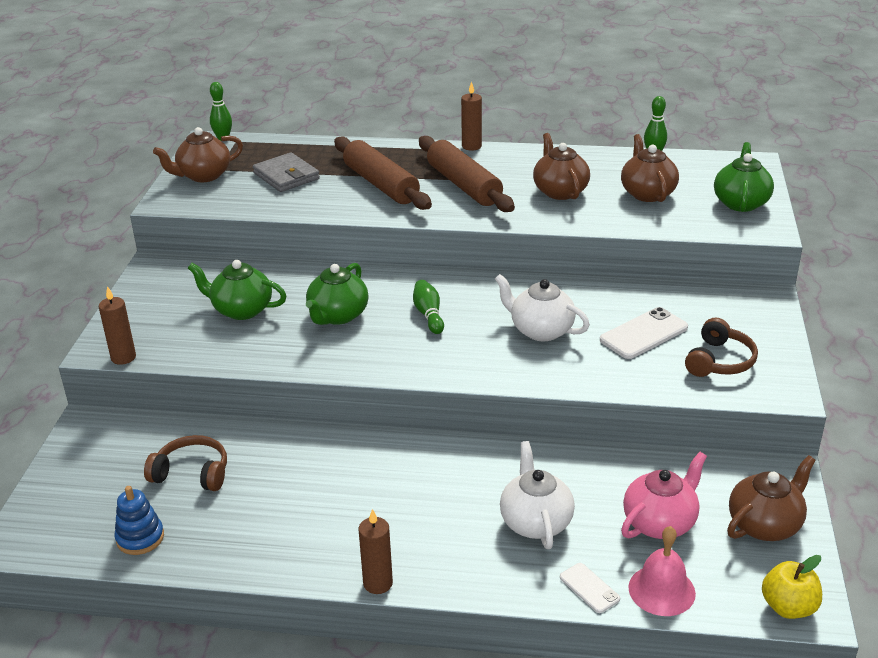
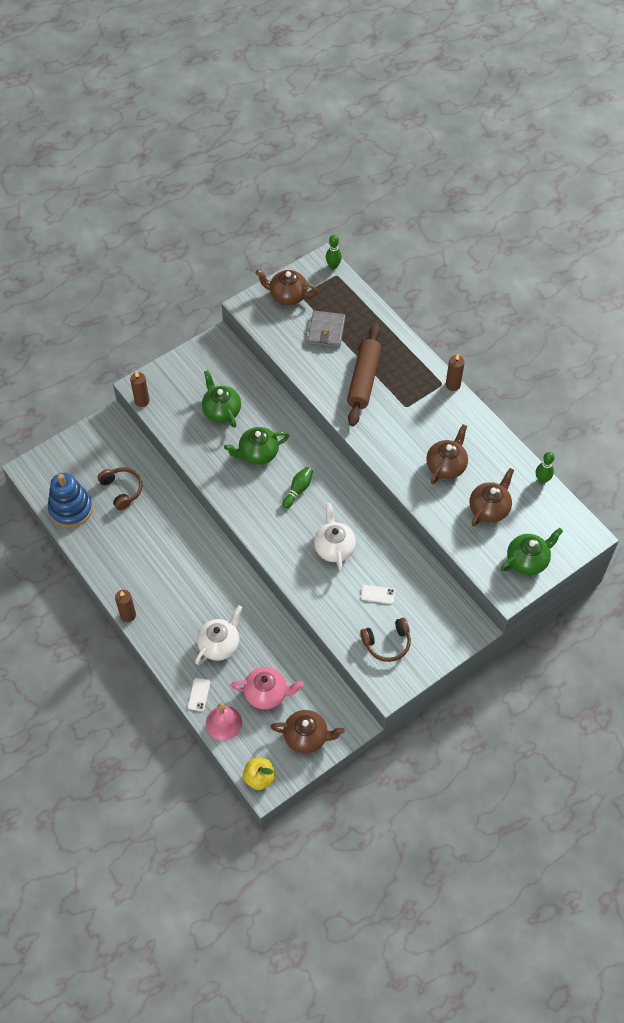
camera: 45 degrees right, 25 degrees up
blue stacking toy [115,486,164,555] -> blue stacking toy [48,473,93,528], size x1.71
brown rolling pin [419,136,515,212] -> none
white phone [600,307,688,359] -> white phone [361,585,395,604], size x0.57

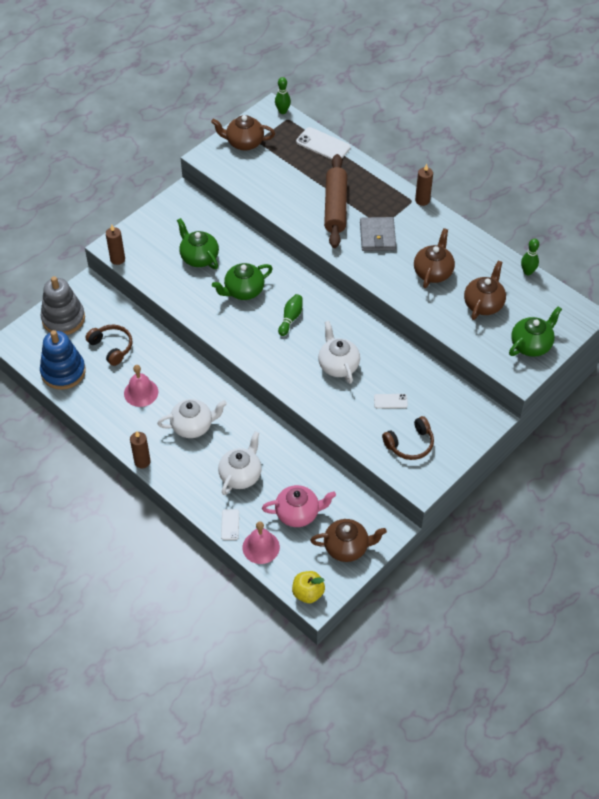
camera: 10 degrees left, 5 degrees down
grey wallet [307,311,345,348] -> grey wallet moved to [360,217,396,251]
none -> grey stacking toy [41,276,85,335]
none -> pink bell [124,365,158,407]
none -> white teapot [157,399,227,438]
none -> white phone [296,127,351,160]

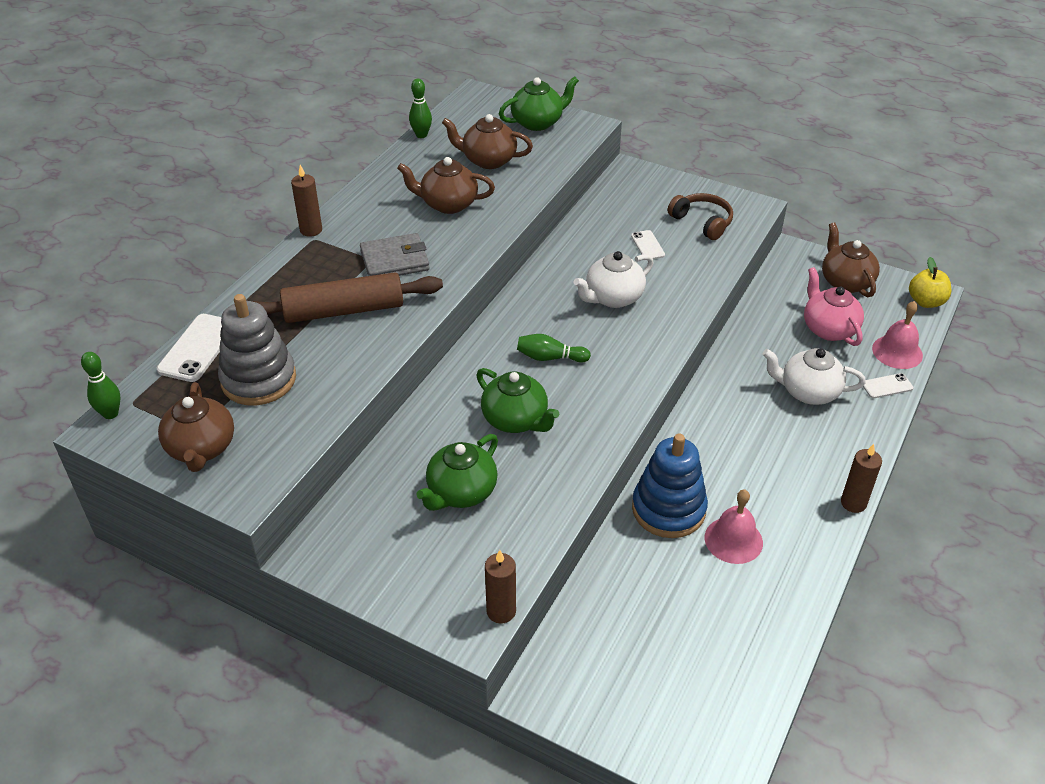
camera: 105 degrees left, 10 degrees down
blue stacking toy [40,330,86,390] -> blue stacking toy moved to [632,434,708,538]
grey stacking toy [41,276,85,335] -> grey stacking toy moved to [218,294,296,406]
brown headphones [85,325,132,366] -> none
white teapot [157,399,227,438] -> none
green teapot [509,306,562,357] -> green teapot turned 120 degrees clockwise [499,76,579,131]

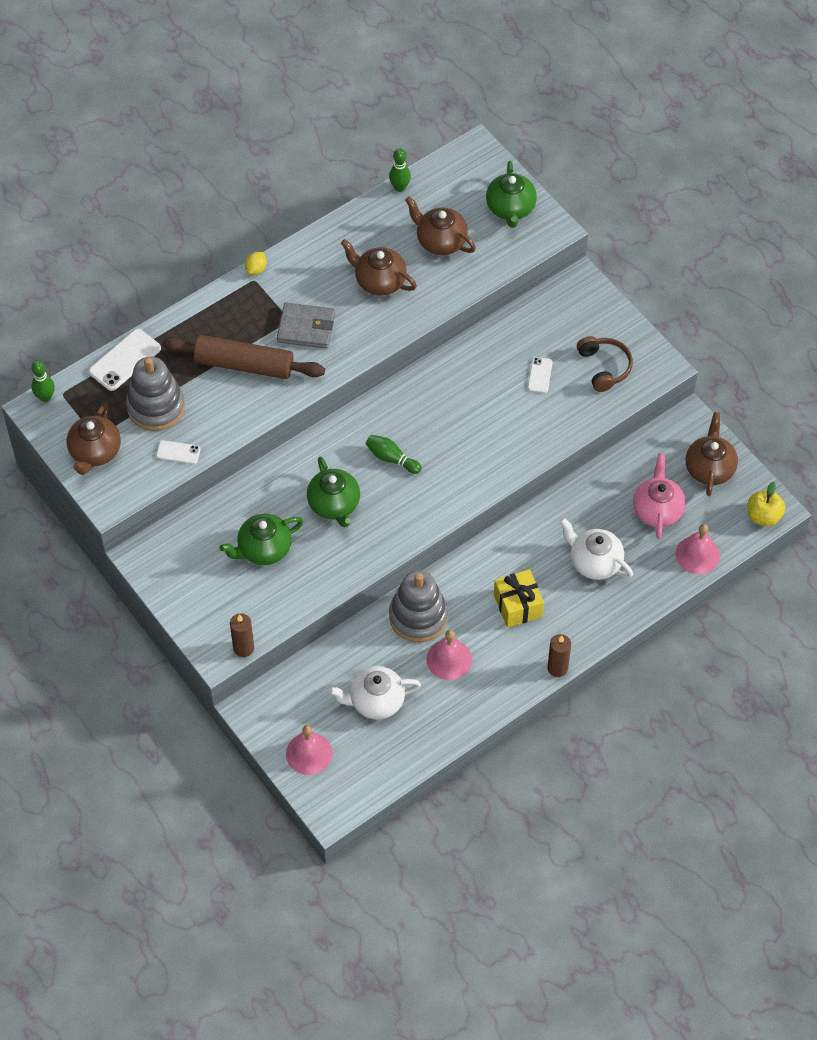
camera: 25 degrees right, 15 degrees up
brown candle [291,165,322,237] -> yellow lemon [245,252,267,275]
green teapot [499,76,579,131] -> green teapot turned 90 degrees clockwise [486,161,537,228]
white teapot [574,251,654,308] -> white teapot moved to [329,666,421,720]
blue stacking toy [632,434,708,538] -> grey stacking toy [389,570,448,642]
white phone [863,373,913,398] -> white phone moved to [156,440,201,464]
none -> pink bell [286,725,333,775]
none -> yellow gift [494,569,544,628]

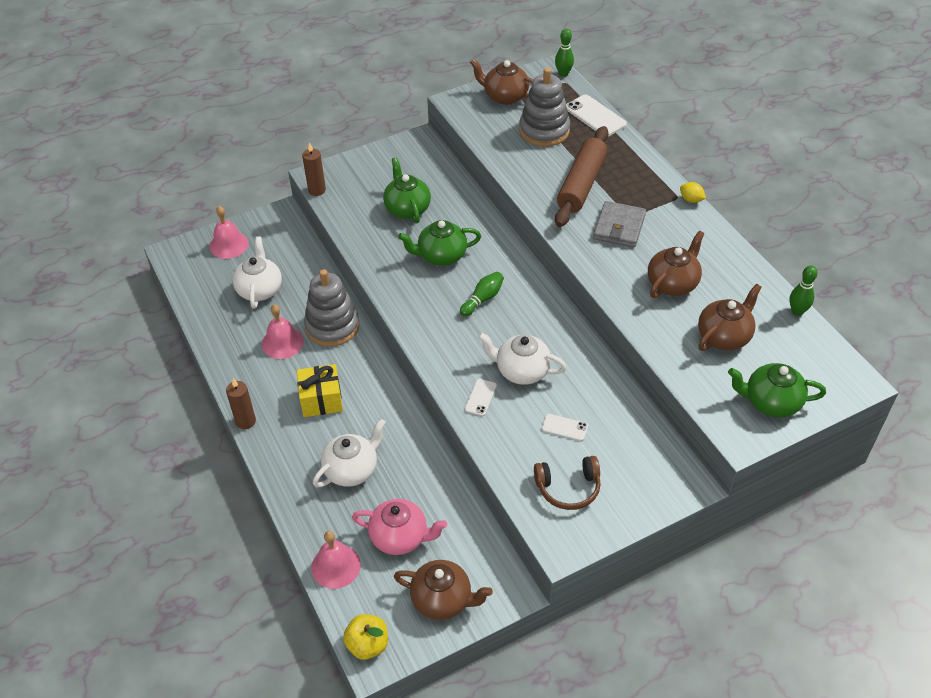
camera: 100 degrees right, 10 degrees down
white phone [156,440,201,464] -> white phone moved to [465,379,497,416]
none -> white teapot [478,332,566,385]

